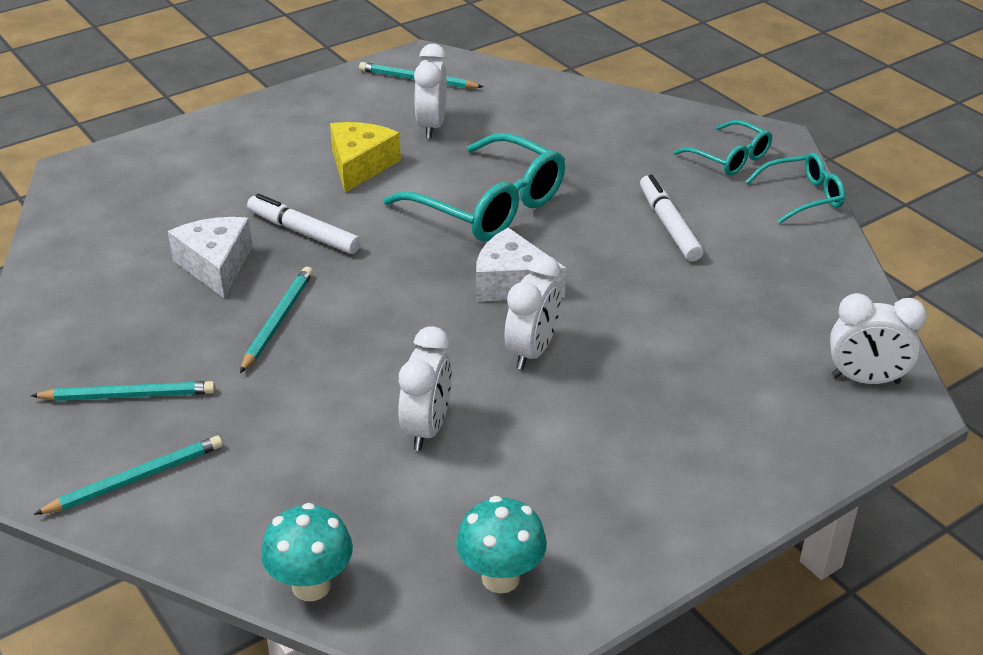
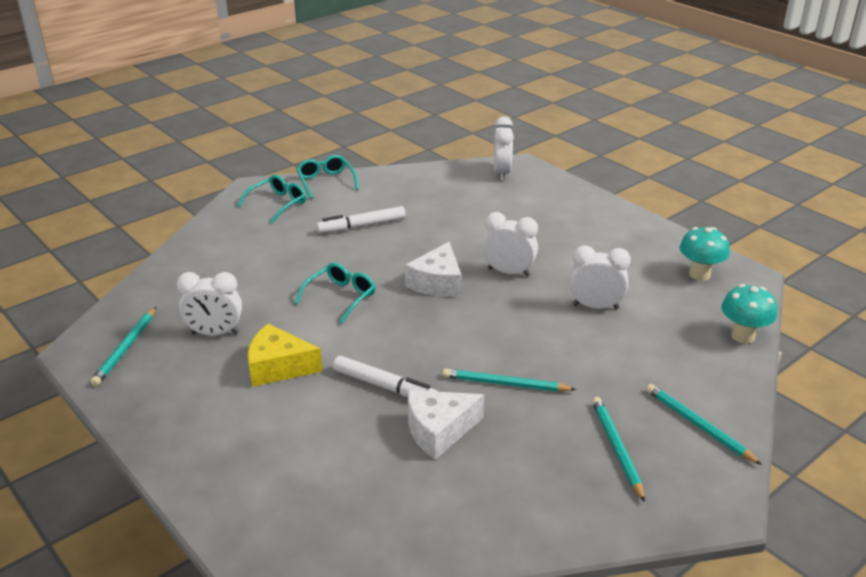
camera: 95 degrees left, 5 degrees down
white marker [247,194,361,254] -> white marker turned 90 degrees counterclockwise [333,356,438,398]
turquoise glasses [383,133,565,242] -> turquoise glasses [295,263,376,324], size x0.56

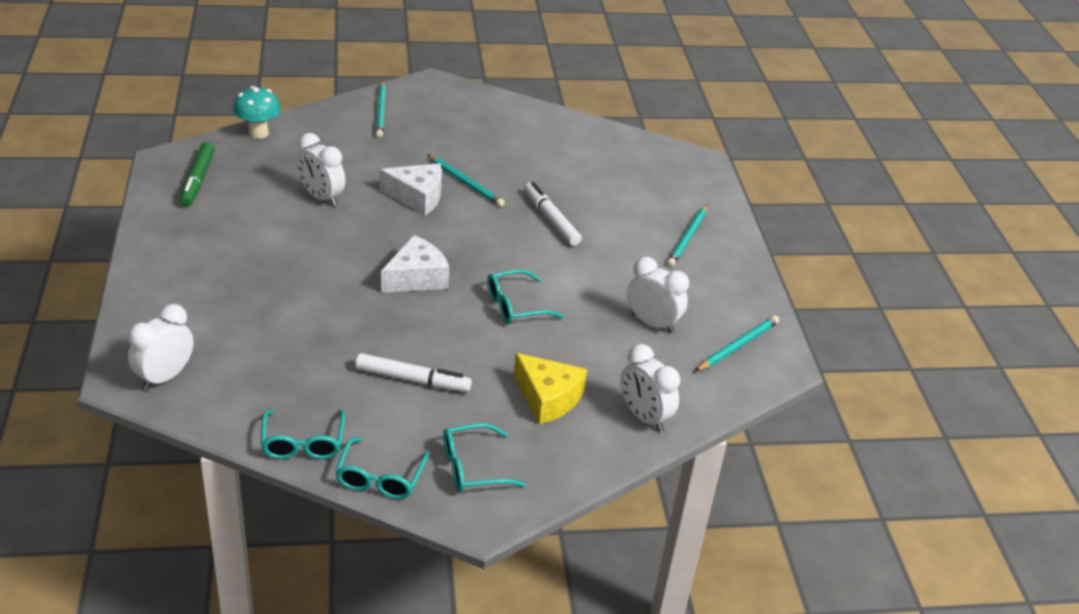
camera: 150 degrees left, 5 degrees up
yellow cheese [248,323,322,387] -> yellow cheese moved to [514,353,587,424]
white cheese [408,390,484,460] -> white cheese moved to [380,163,442,216]
white clock [482,212,538,277] -> white clock moved to [620,344,680,432]
turquoise pencil [592,397,645,502] -> turquoise pencil moved to [667,205,707,267]
turquoise mushroom [680,227,730,281] -> green marker [180,142,215,207]
none -> turquoise glasses [261,409,345,459]

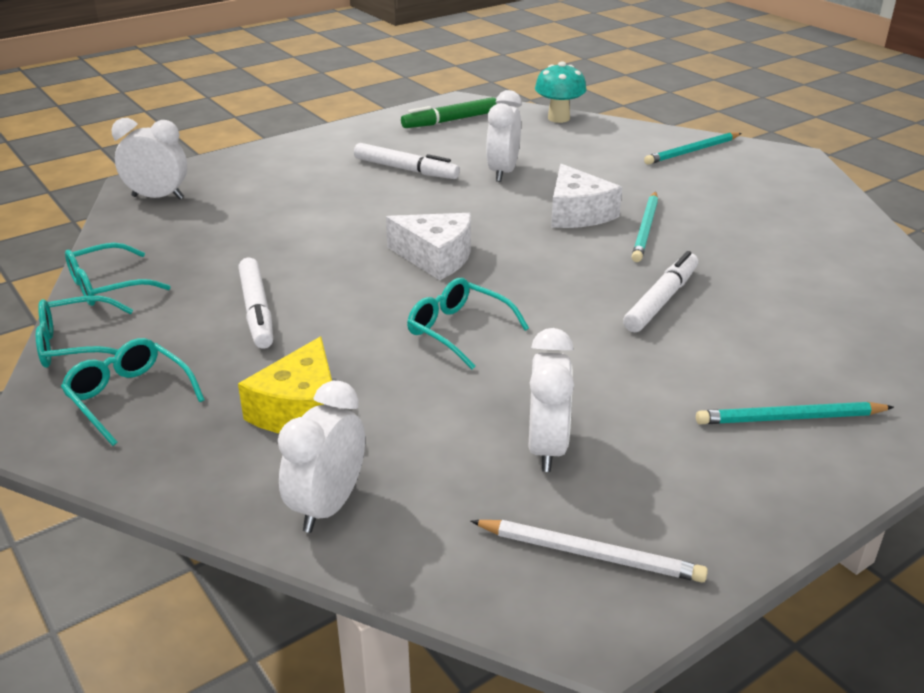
camera: 65 degrees right, 5 degrees down
turquoise pencil [695,315,779,372] -> white pencil [471,520,708,583]
none -> white marker [354,143,460,179]

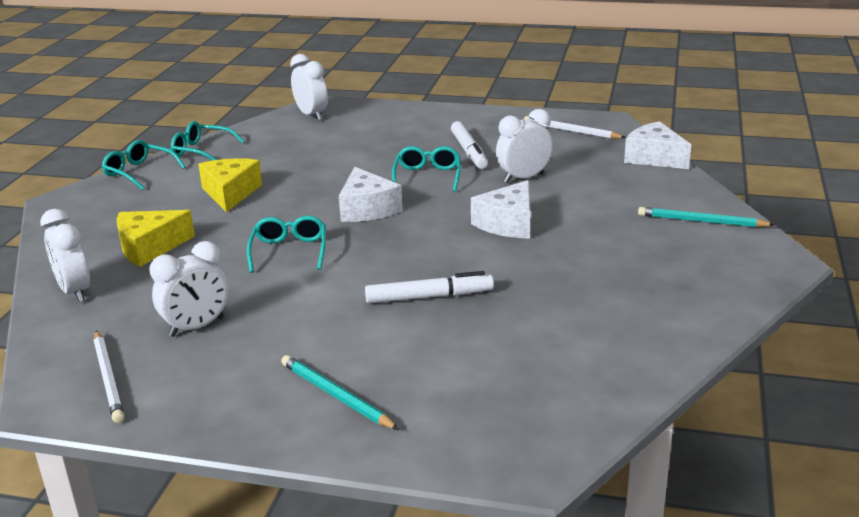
camera: 50 degrees right, 5 degrees down
turquoise glasses [61,338,205,446] -> turquoise glasses moved to [392,146,460,192]
white marker [238,258,273,348] -> yellow cheese [198,158,262,212]
white clock [278,381,365,533] -> white clock turned 105 degrees counterclockwise [40,209,90,302]
green marker [401,97,497,128] -> white pencil [524,116,626,139]
turquoise mushroom [535,61,587,123] -> white cheese [624,121,691,169]
turquoise pencil [631,192,658,262] -> none

